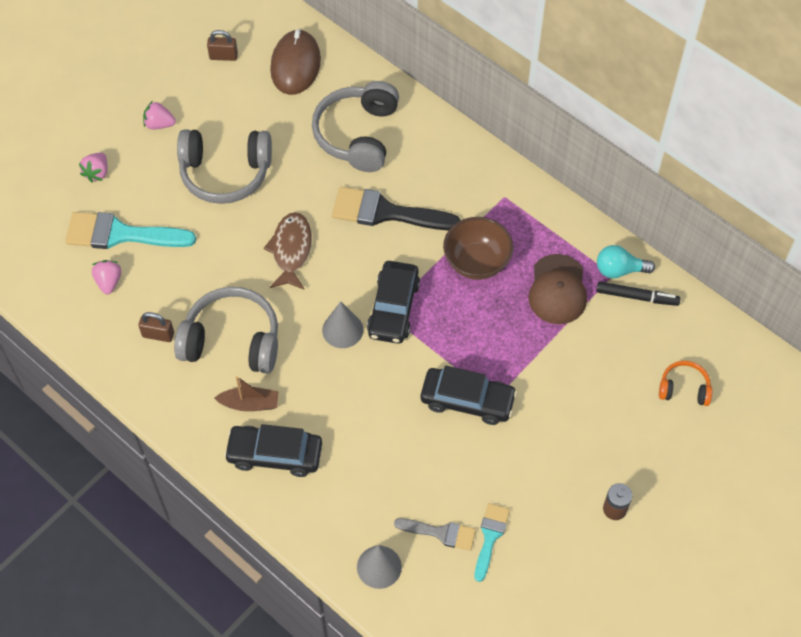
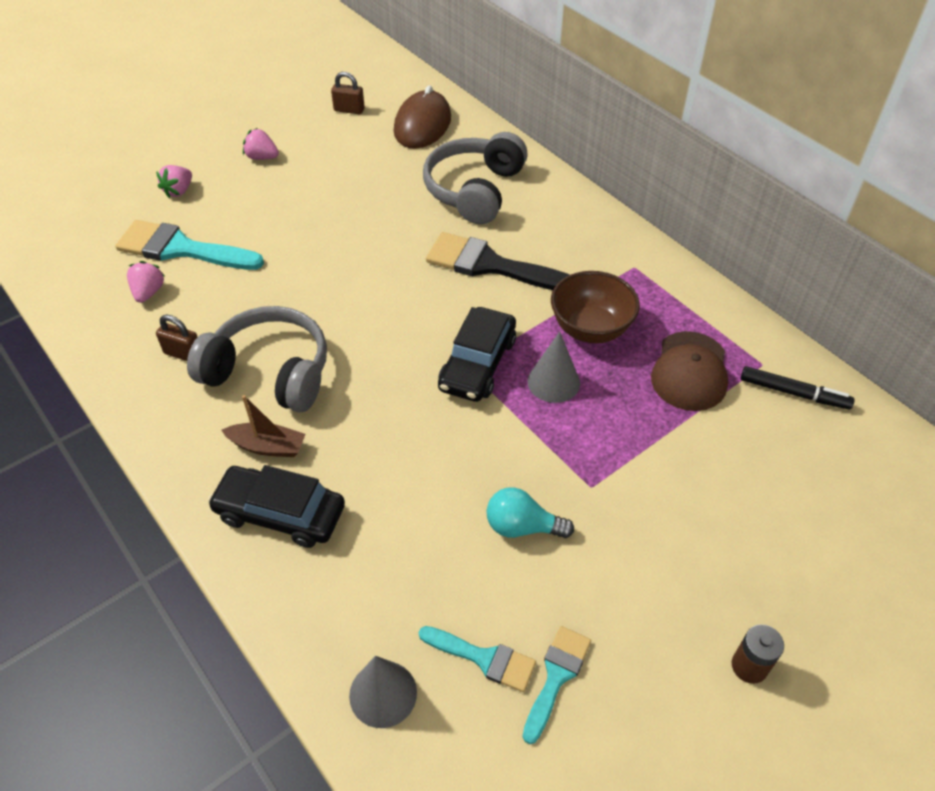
camera: 10 degrees right, 10 degrees down
grey headphones [177,129,272,204] -> none
brown fish [264,212,312,290] -> none
grey cone [322,301,363,348] -> grey cone moved to [527,332,580,403]
grey brush [394,518,476,551] -> turquoise brush [419,626,536,692]
black car [421,366,517,425] -> none
turquoise light bulb [597,245,655,279] -> turquoise light bulb moved to [486,487,574,538]
orange headphones [659,361,712,406] -> none

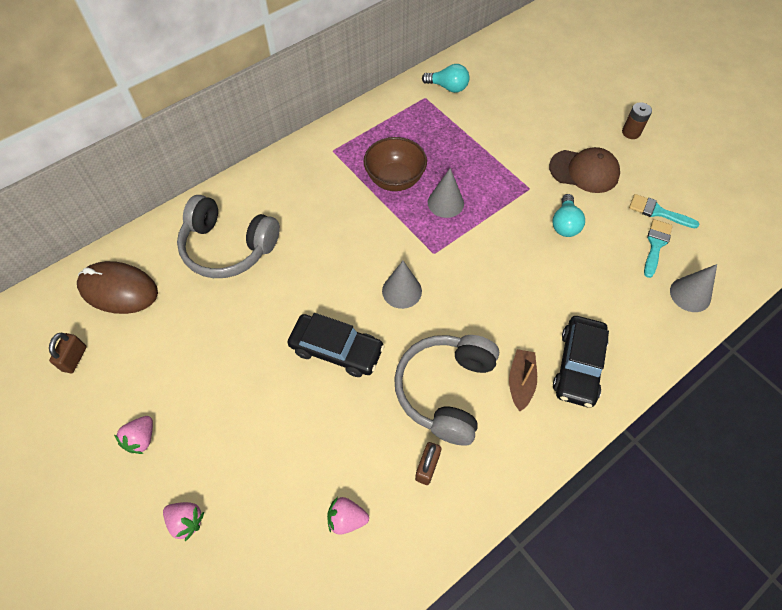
camera: 90 degrees left, 10 degrees up
turquoise brush [115,220,264,270] -> none
black brush [426,232,569,290] -> none
black car [438,307,516,402] -> black car moved to [287,313,385,377]
brown cap [651,331,728,411] -> brown cap moved to [549,147,620,193]
black marker [741,366,855,409] -> turquoise light bulb [422,64,469,93]
none -> grey cone [382,261,422,309]

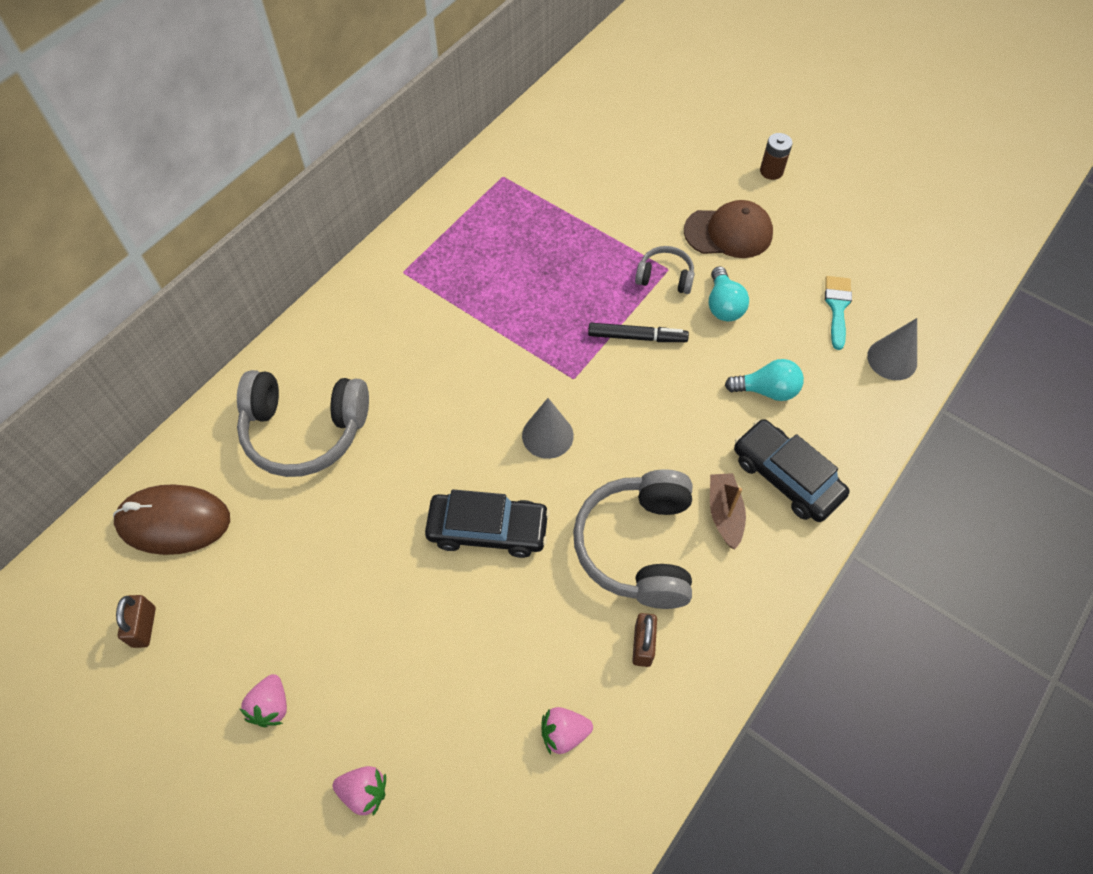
camera: 15 degrees left, 0 degrees up
brown bowl [363,137,427,191] -> none
turquoise light bulb [422,64,469,93] -> turquoise light bulb moved to [725,359,804,401]
grey cone [428,168,464,218] -> none
black car [553,316,609,408] -> black car turned 135 degrees clockwise [734,419,850,522]
turquoise brush [629,194,699,229] -> none
none -> black marker [588,323,689,342]
none -> grey headphones [635,246,695,294]

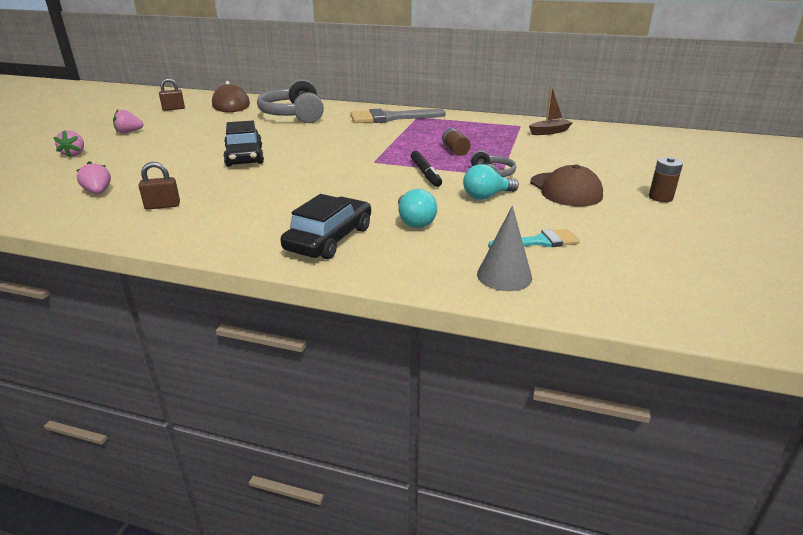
camera: 70 degrees right, 30 degrees down
grey cone [522,398,574,459] -> none
grey headphones [573,470,692,609] -> none
brown boat [710,473,746,549] -> brown boat moved to [529,87,573,135]
none -> grey brush [351,109,446,123]
none -> brown battery [442,128,470,156]

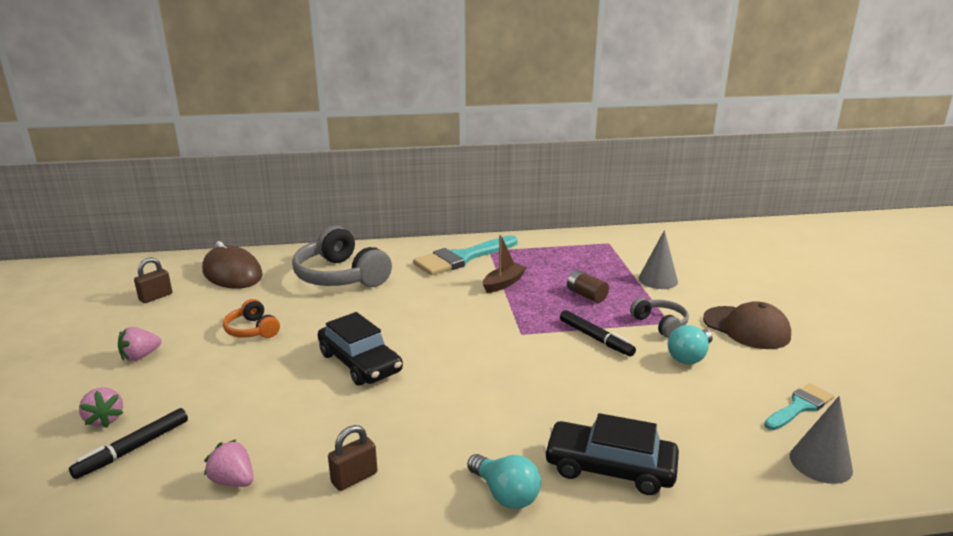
camera: 25 degrees left, 5 degrees down
black car [280,194,371,259] -> black car turned 75 degrees counterclockwise [544,413,679,495]
grey brush [351,109,446,123] -> turquoise brush [413,235,518,275]
turquoise light bulb [398,189,437,228] -> turquoise light bulb moved to [467,454,541,509]
brown boat [529,87,573,135] -> brown boat moved to [483,235,527,293]
brown battery [649,157,683,202] -> none
none -> black marker [69,408,188,479]
none -> orange headphones [223,299,280,338]
none -> grey cone [638,230,678,289]

